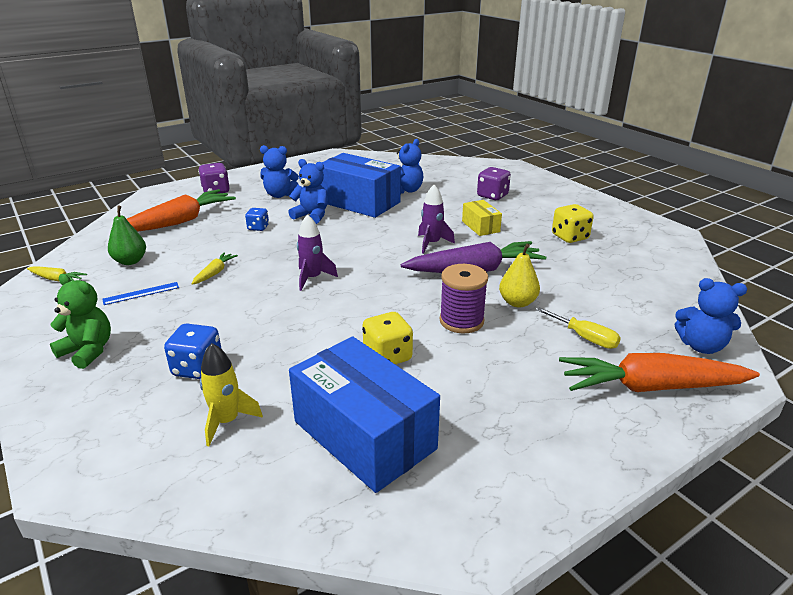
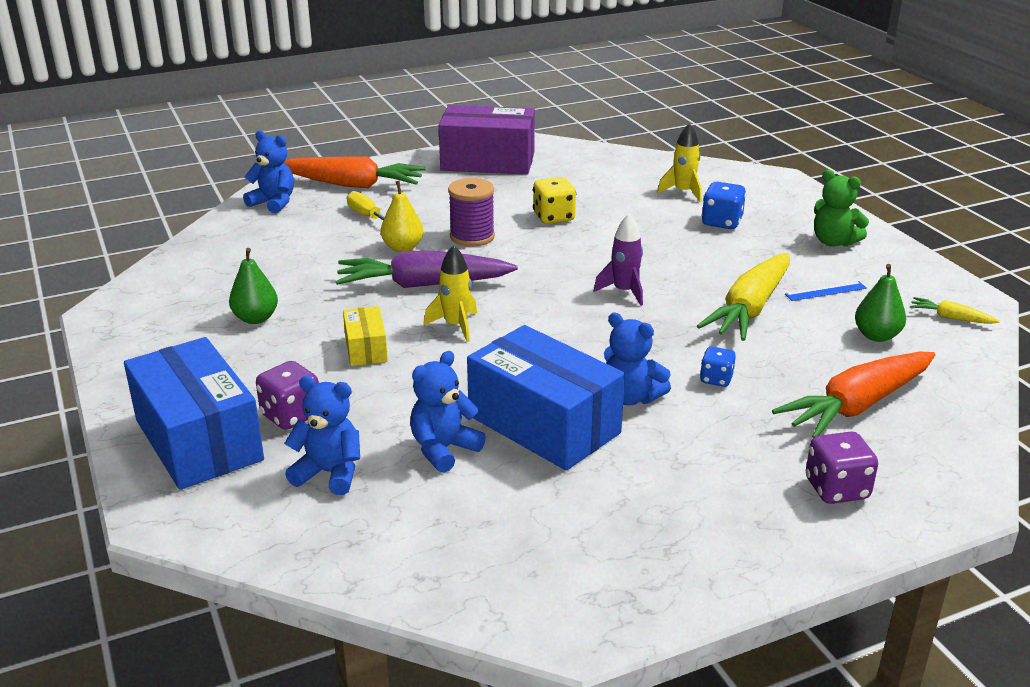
camera: 170 degrees left, 0 degrees up
yellow carrot [191,252,238,285] -> yellow carrot [697,253,790,341], size x2.23
blue teddy bear [260,145,299,198] -> blue teddy bear moved to [284,376,360,495]
blue box [289,336,440,493] -> blue box moved to [124,337,264,490]
purple rocket [418,184,455,254] -> yellow rocket [424,245,477,342]
yellow dice [552,204,594,243] -> green pear [229,248,278,324]
none -> purple box [439,105,535,175]

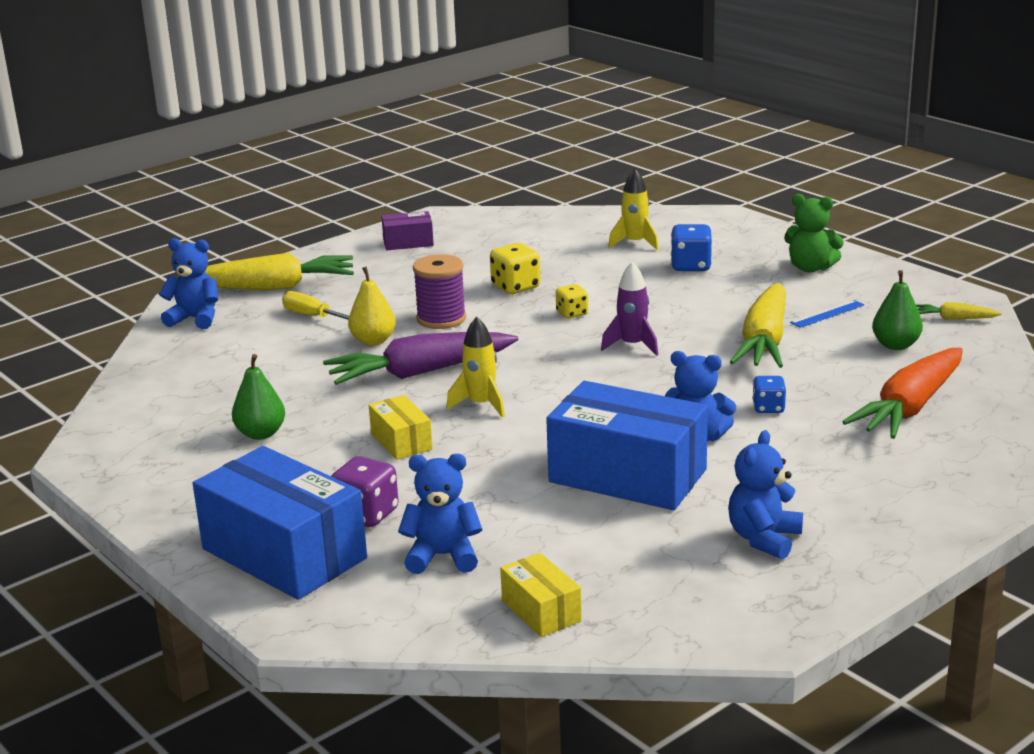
camera: 15 degrees left, 5 degrees down
orange carrot [284,157,426,188] -> yellow carrot [205,253,354,290]
blue teddy bear [410,351,486,473] -> blue teddy bear moved to [728,430,803,559]
purple box [439,105,535,175] -> purple box [381,211,434,250], size x0.48
purple dice [806,432,878,504] -> none
none -> yellow box [500,553,582,637]
none -> yellow dice [556,284,588,318]

